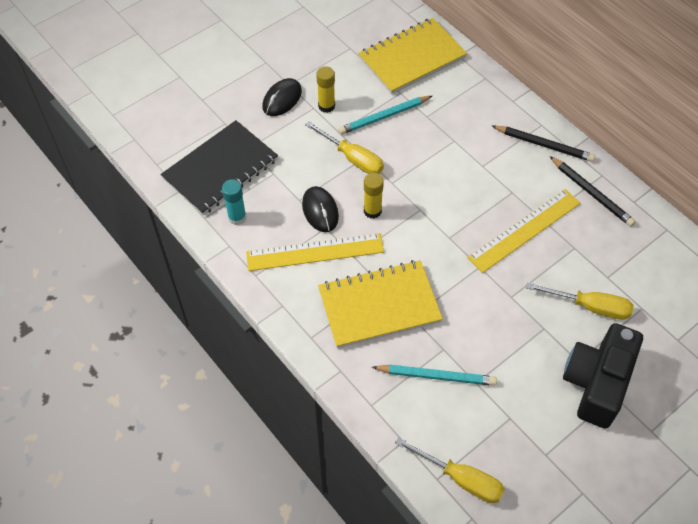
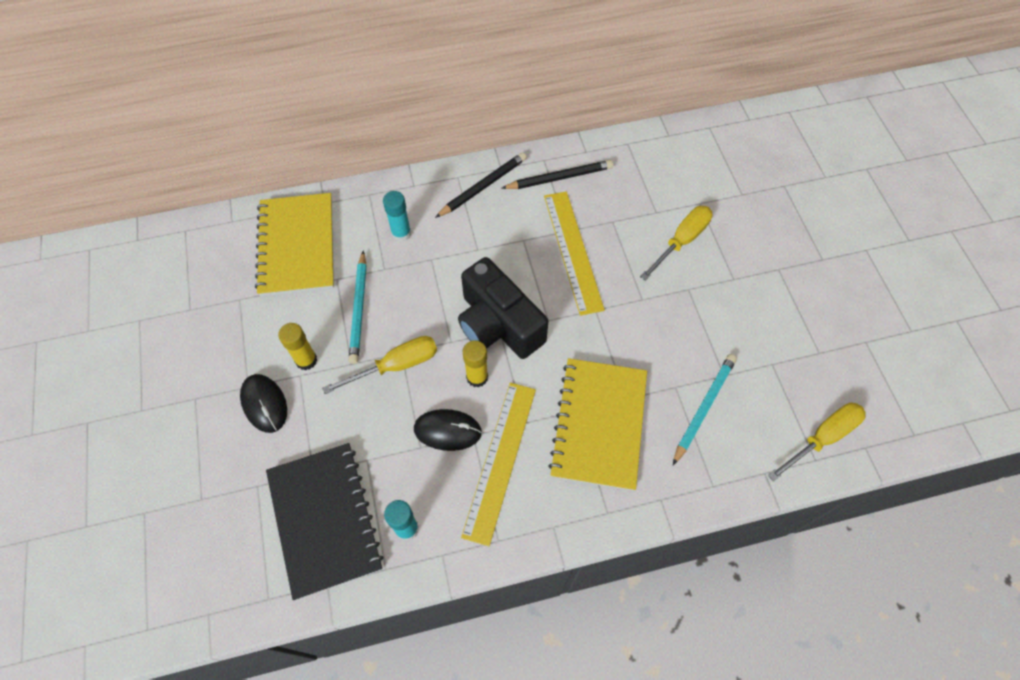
camera: 65 degrees left, 5 degrees up
black camera [563,323,643,429] -> black camera moved to [458,257,548,359]
none -> turquoise glue stick [383,191,411,242]

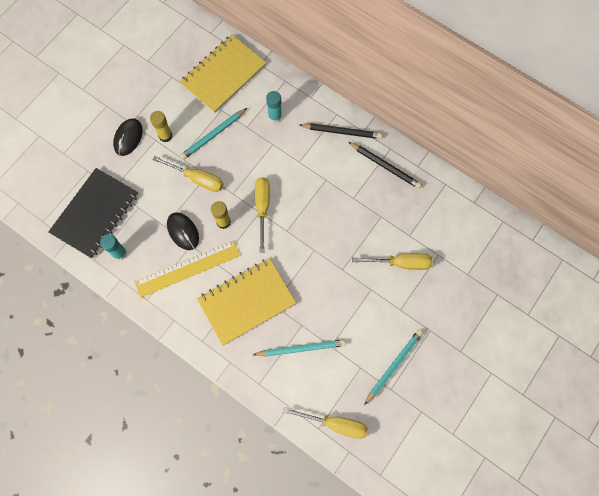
camera: 50 degrees right, 10 degrees up
black camera [458,257,548,359] -> yellow screwdriver [255,177,270,253]
yellow ruler [544,191,605,316] -> none
none -> turquoise pencil [364,329,423,405]

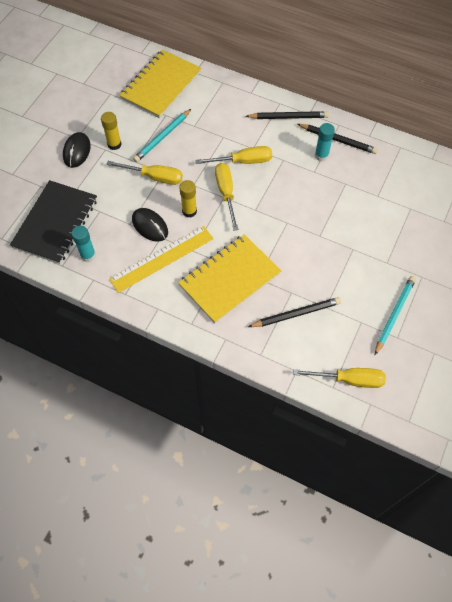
camera: 10 degrees left, 10 degrees down
turquoise pencil [253,339,346,356] -> black pencil [248,297,341,327]
turquoise glue stick [266,91,282,123] -> turquoise glue stick moved to [315,123,335,161]
yellow screwdriver [352,253,433,270] -> yellow screwdriver moved to [195,146,272,164]

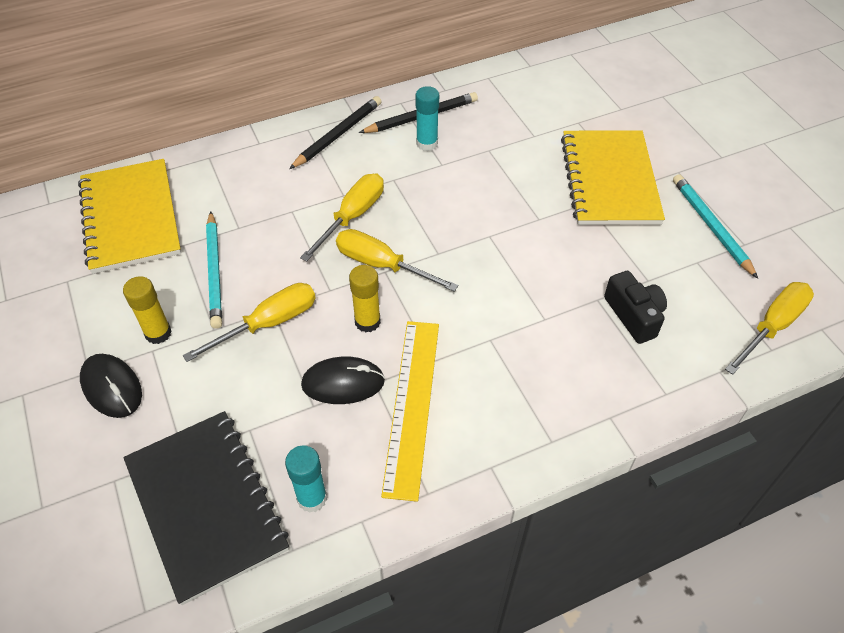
camera: 50 degrees left, 10 degrees down
yellow notebook [178,234,281,323] -> yellow notebook moved to [561,130,665,225]
black pencil [248,297,341,327] -> black camera [604,271,667,344]

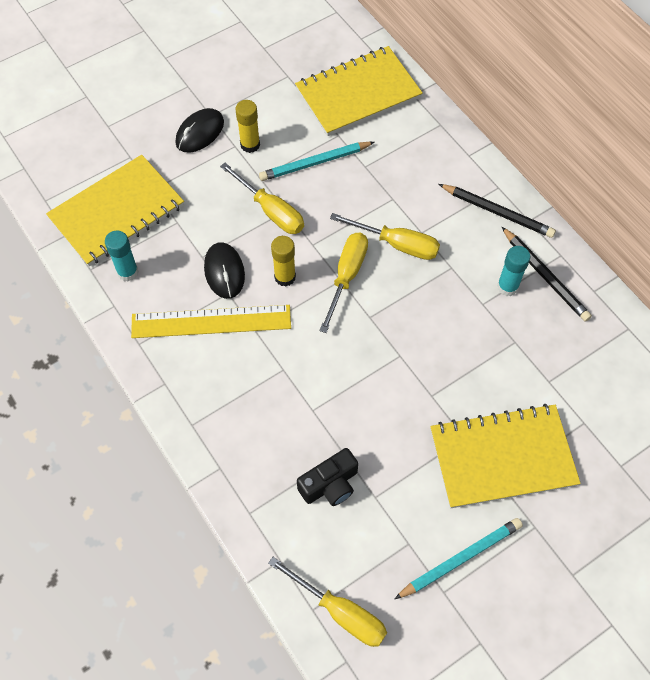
camera: 80 degrees right, 10 degrees up
black notebook [123,411,289,605] -> yellow notebook [46,155,184,266]

